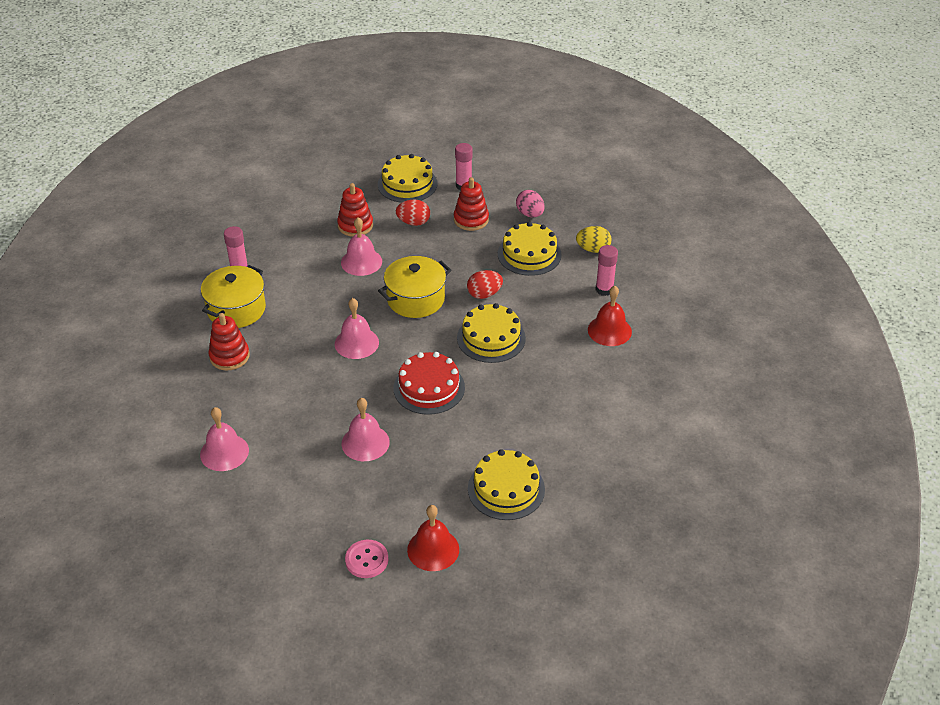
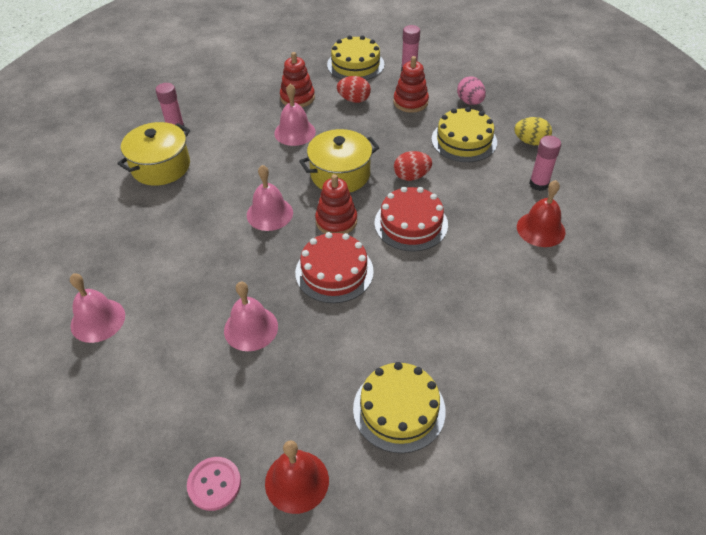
camera: 10 degrees right, 5 degrees up
red stacking toy [208,313,250,370] -> red stacking toy moved to [315,174,357,234]
yellow cake [457,303,526,363] -> red cake [374,187,448,252]

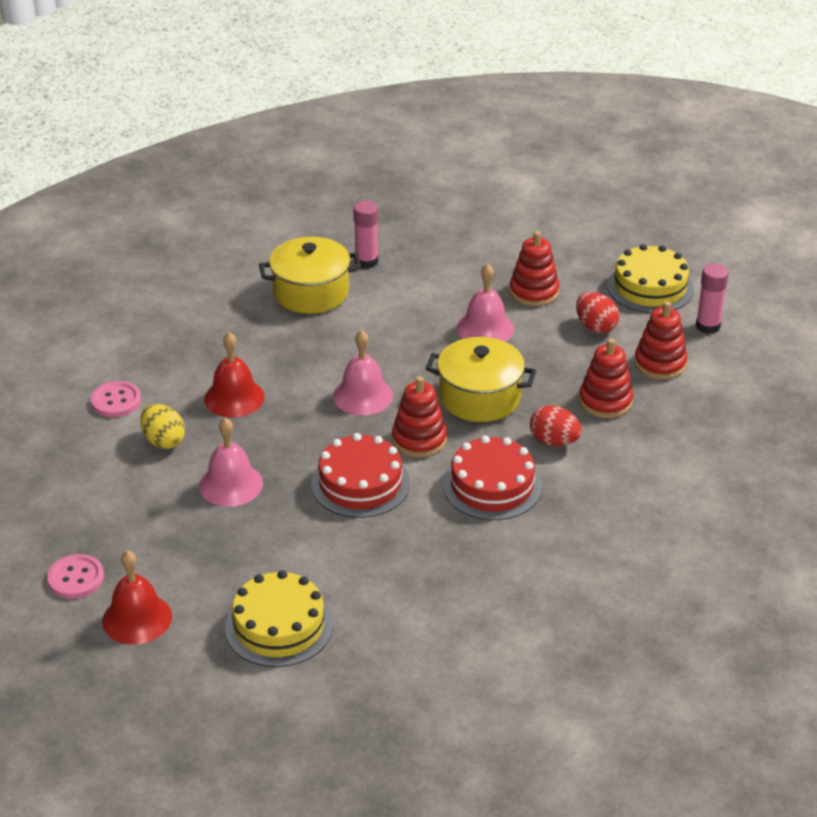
camera: 40 degrees right, 10 degrees down
pink bell [70,273,125,343] -> pink button [91,381,141,417]
yellow cake [431,107,497,162] -> none
pink egg [457,76,486,105] -> none
yellow egg [514,117,552,145] -> yellow egg moved to [140,404,185,449]
red bell [517,180,565,247] -> red bell moved to [204,332,265,418]
pink glue stick [529,136,561,191] -> none
none -> red stacking toy [579,338,633,418]

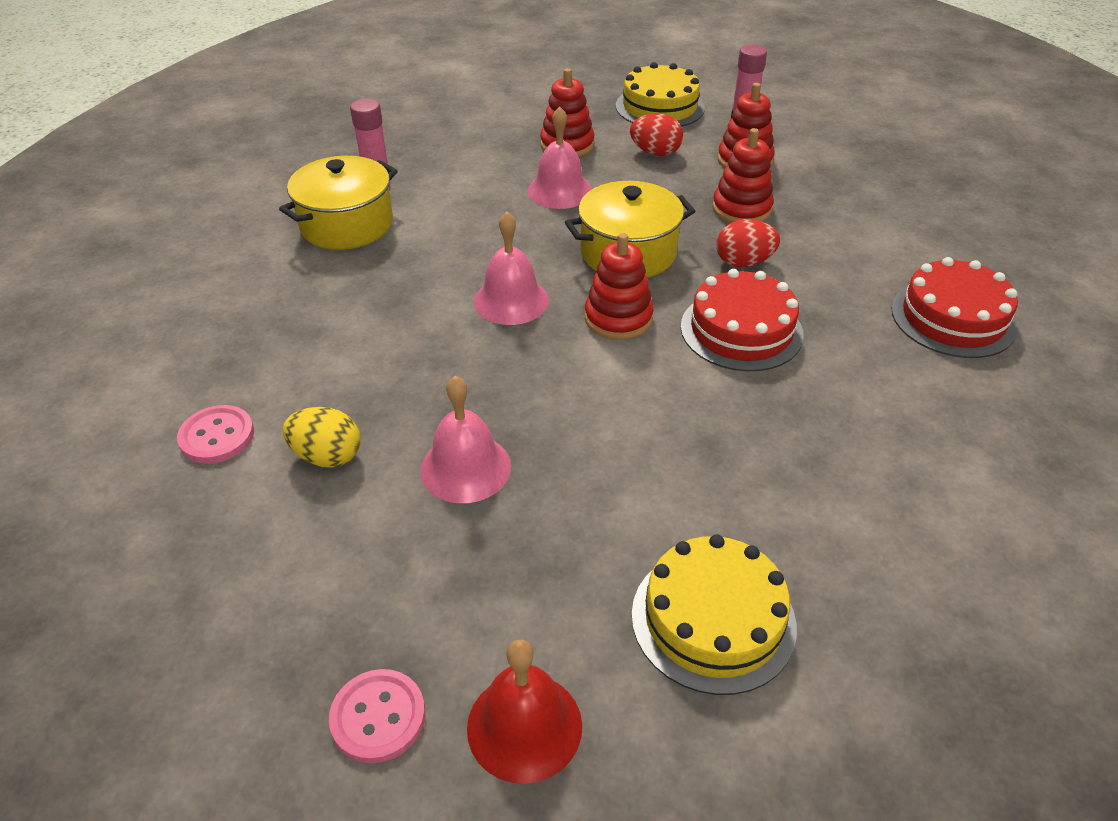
camera: 35 degrees left, 5 degrees up
red bell [204,332,265,418] -> none
red cake [311,433,410,518] -> red cake moved to [891,257,1018,358]

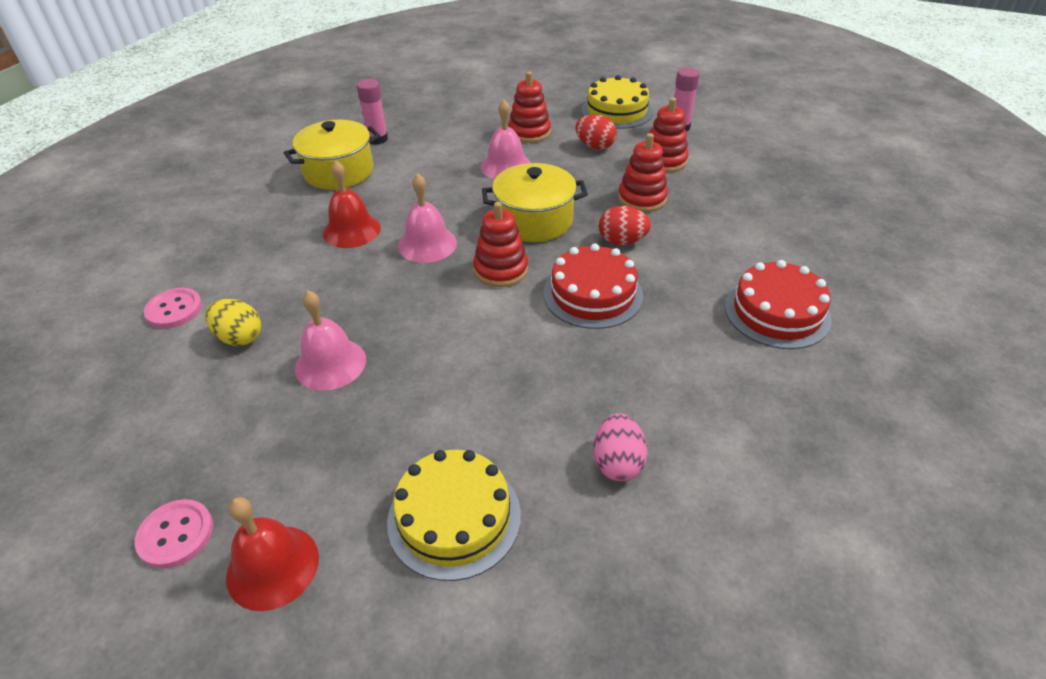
camera: 15 degrees right, 0 degrees up
none -> red bell [323,161,381,248]
none -> pink egg [593,413,647,481]

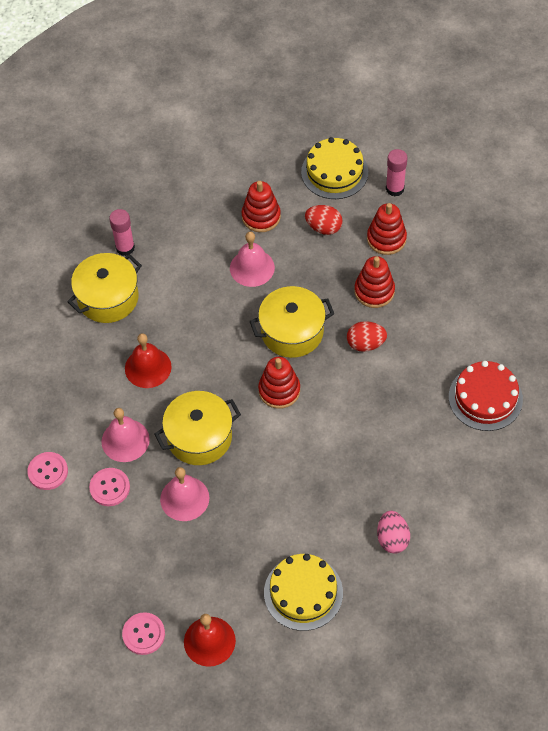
camera: 10 degrees left, 15 degrees up
yellow egg [205,299,261,346] -> pink button [89,468,130,506]
pink bell [398,173,457,263] -> pink bell moved to [102,408,150,462]
red cake [544,243,643,329] -> none
none -> yellow pot [154,391,241,465]

